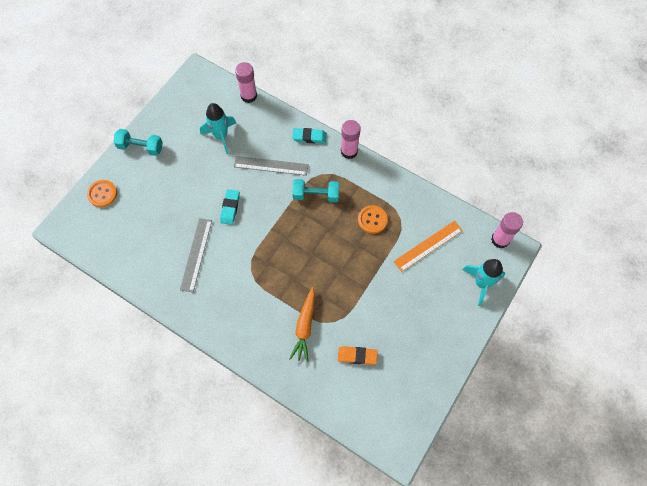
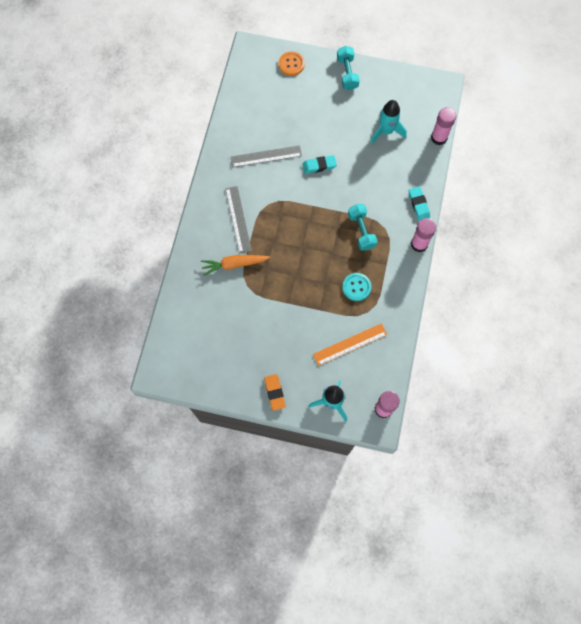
camera: 70 degrees right, 5 degrees up
grey ruler [234,156,308,176] -> grey ruler moved to [225,186,252,254]
orange eraser [338,346,378,365] -> orange eraser moved to [264,374,286,411]
orange button [358,205,388,234] -> turquoise button [342,273,371,301]
orange ruler [393,221,463,272] -> orange ruler turned 60 degrees counterclockwise [313,323,387,366]

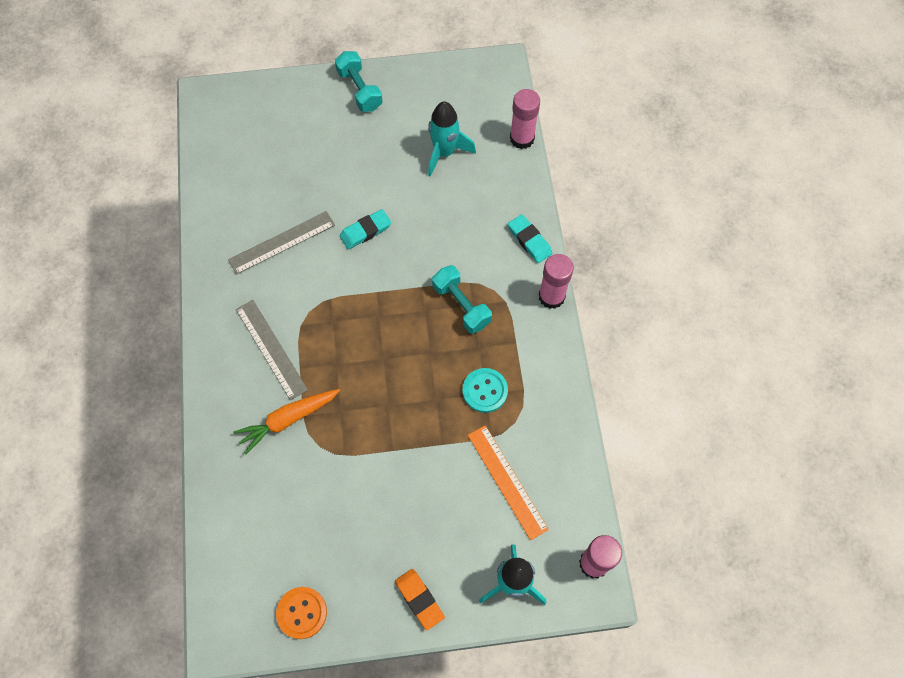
camera: 20 degrees left, 5 degrees down
orange button [279,52,305,76] -> orange button moved to [276,587,327,639]
orange ruler [313,323,387,366] -> orange ruler turned 75 degrees counterclockwise [468,425,549,540]

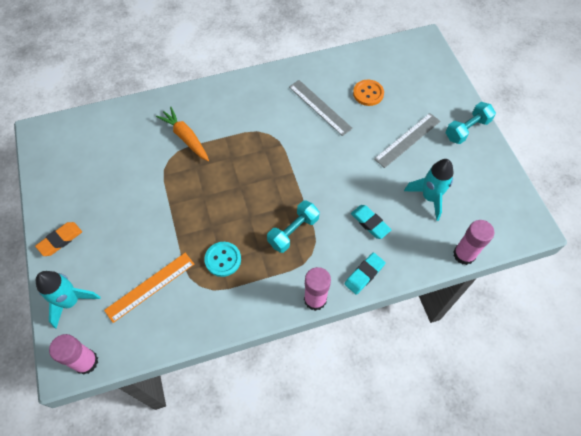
camera: 80 degrees right, 5 degrees down
grey ruler [236,300,308,400] -> grey ruler moved to [374,113,440,168]
orange button [276,587,327,639] -> orange button moved to [353,80,384,106]
turquoise eraser [340,209,391,249] -> turquoise eraser moved to [351,205,392,239]

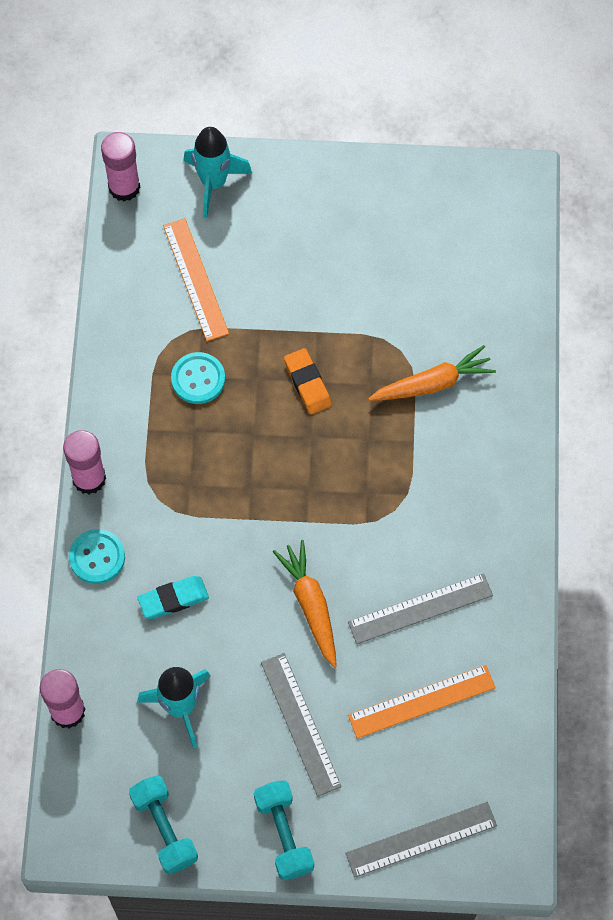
camera: 110 degrees right, 5 degrees up
orange eraser [35,222,82,256] -> orange eraser moved to [284,348,332,414]
turquoise dumbbell [267,200,320,253] -> turquoise dumbbell moved to [129,775,198,874]
turquoise eraser [344,253,385,295] -> turquoise button [69,529,125,584]
orange button [353,80,384,106] -> orange ruler [348,665,496,739]
none -> orange carrot [273,540,337,668]
none -> grey ruler [345,802,497,878]

